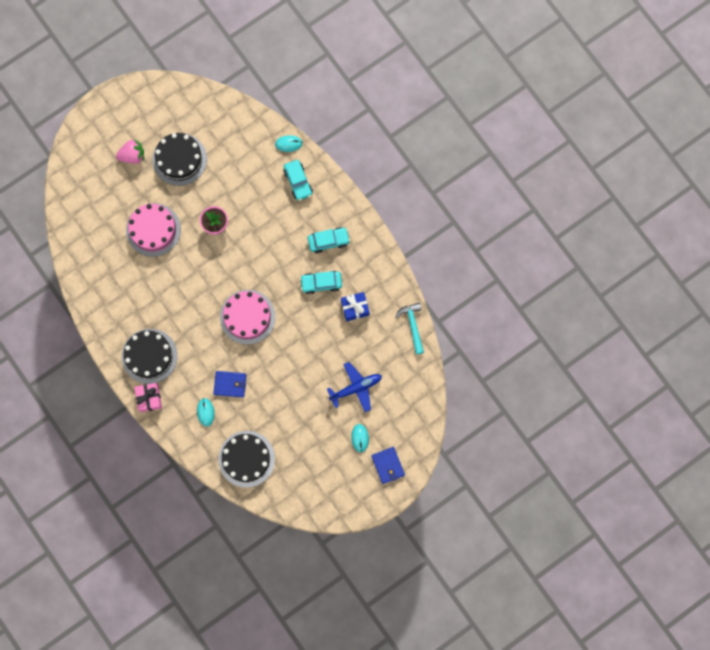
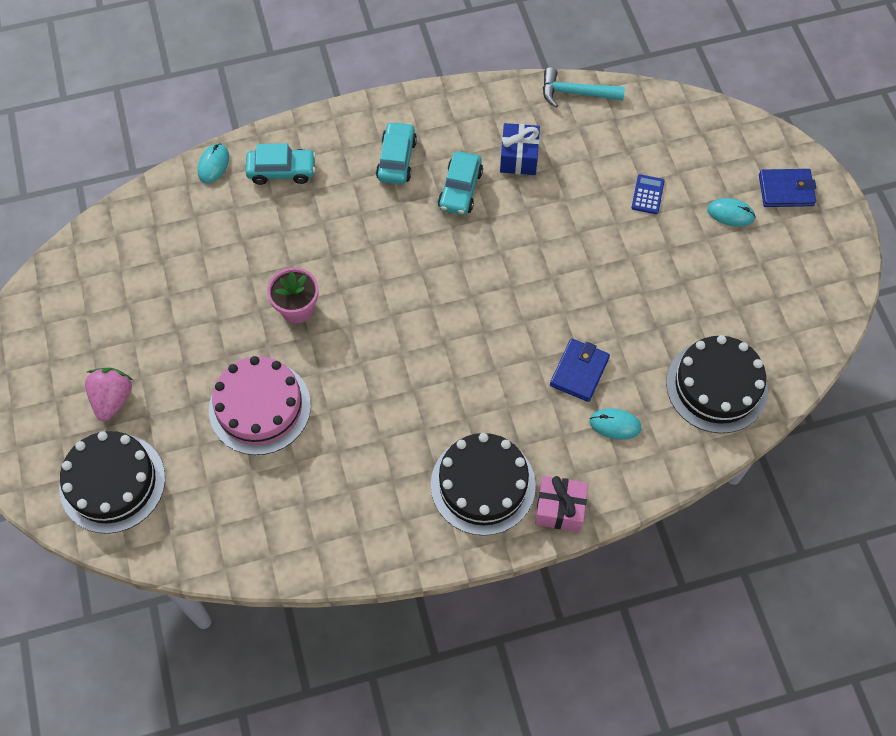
camera: 70 degrees left, 15 degrees down
black cake [152,133,207,186] -> black cake moved to [60,431,165,534]
pink cake [220,290,275,345] -> none
blue plane [327,362,382,412] -> blue calculator [631,174,665,214]

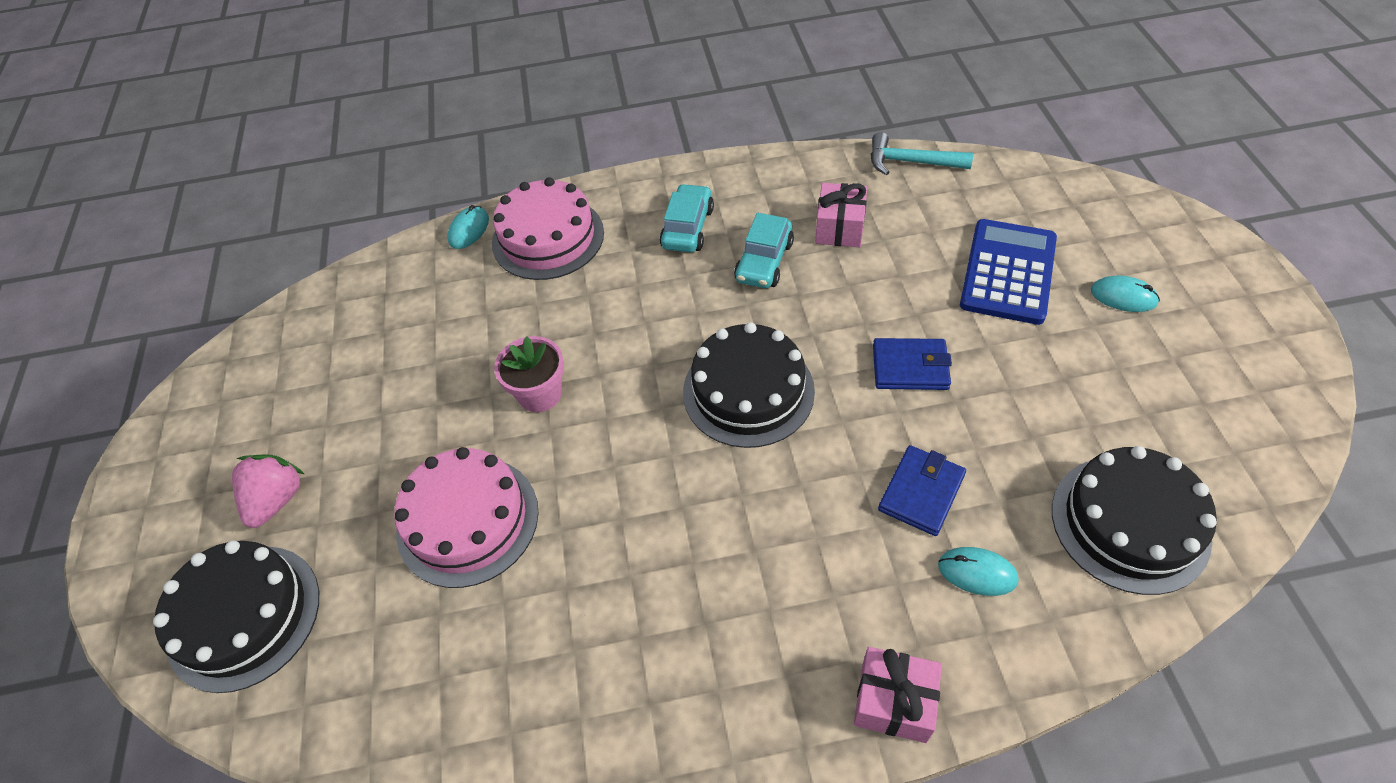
camera: 10 degrees right, 10 degrees down
turquoise car [245,143,316,185] -> pink cake [492,177,604,280]
black cake [431,433,536,536] -> black cake moved to [683,322,815,448]
blue gift [500,123,540,175] -> pink gift [815,183,867,247]
blue calculator [631,174,665,214] -> blue calculator [960,219,1057,325], size x2.26
blue wallet [759,169,816,207] -> blue wallet moved to [873,338,952,390]

